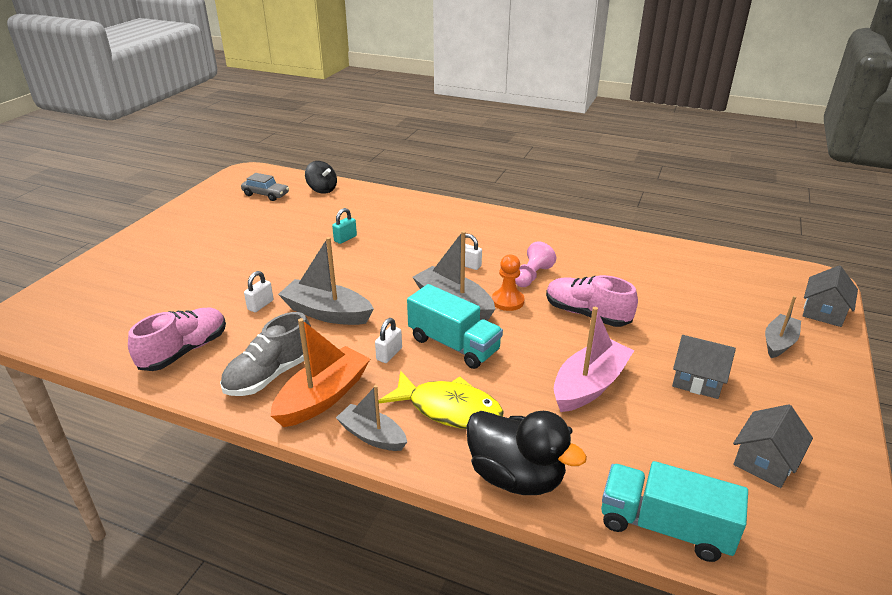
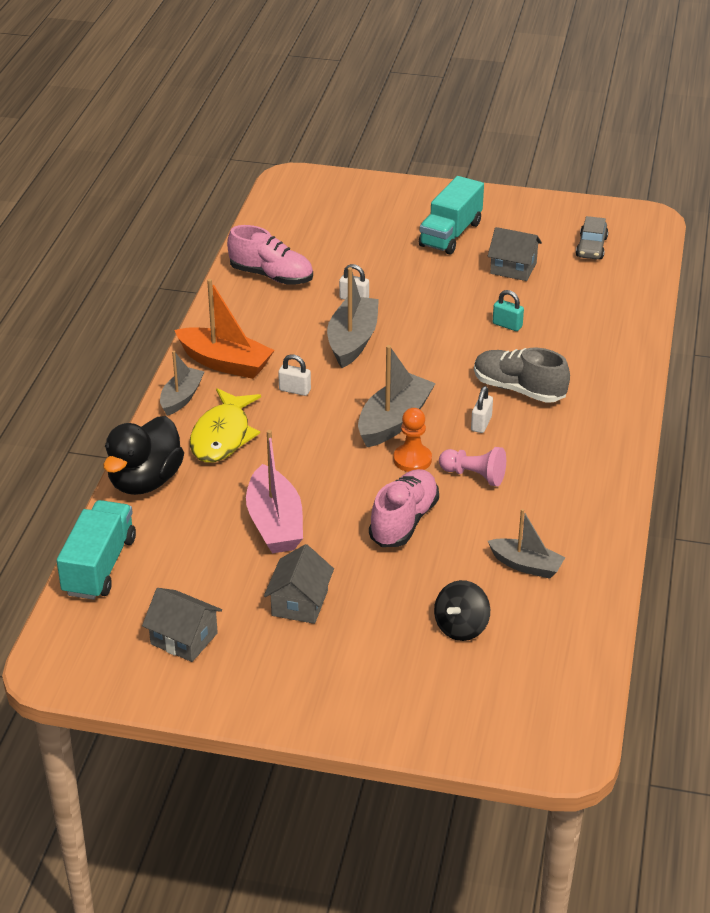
camera: 80 degrees right, 5 degrees up
grey shoe [220,312,311,396] -> grey shoe moved to [474,347,570,403]
black spinning top [305,161,337,194] -> black spinning top moved to [434,580,490,641]
turquoise truck [407,284,503,369] -> turquoise truck moved to [419,176,484,254]
pink boat [554,307,634,412] -> pink boat turned 45 degrees clockwise [246,430,303,553]
grey boat [765,296,801,358] -> grey boat moved to [488,509,565,579]
grey house [803,266,858,327] -> grey house moved to [488,227,542,281]

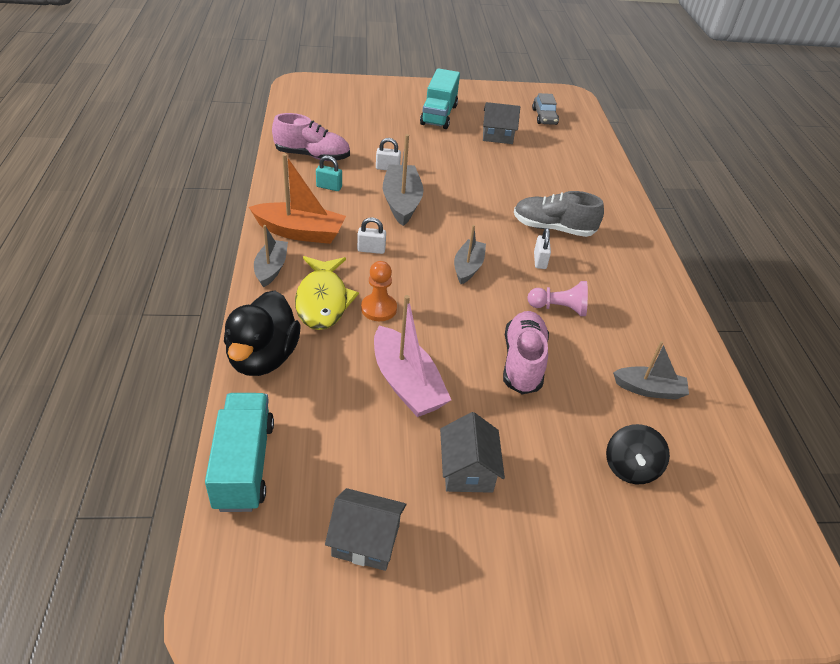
camera: 20 degrees left, 5 degrees up
grey boat [358,345,436,447] -> grey boat [454,225,486,284], size x0.64
orange pawn [393,408,432,472] -> orange pawn moved to [361,261,397,321]
turquoise padlock [493,290,524,331] -> turquoise padlock moved to [316,156,342,191]

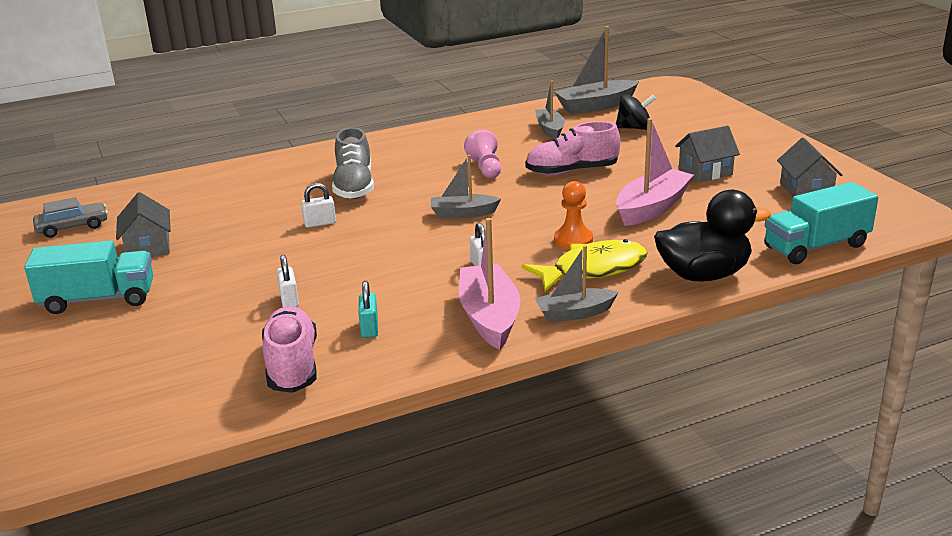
camera: 105 degrees left, 15 degrees down
orange boat [249,154,346,244] -> pink boat [459,218,521,350]
grey boat [383,134,424,226] -> grey boat moved to [554,26,639,114]
white padlock [534,228,551,269] -> white padlock moved to [301,183,336,228]

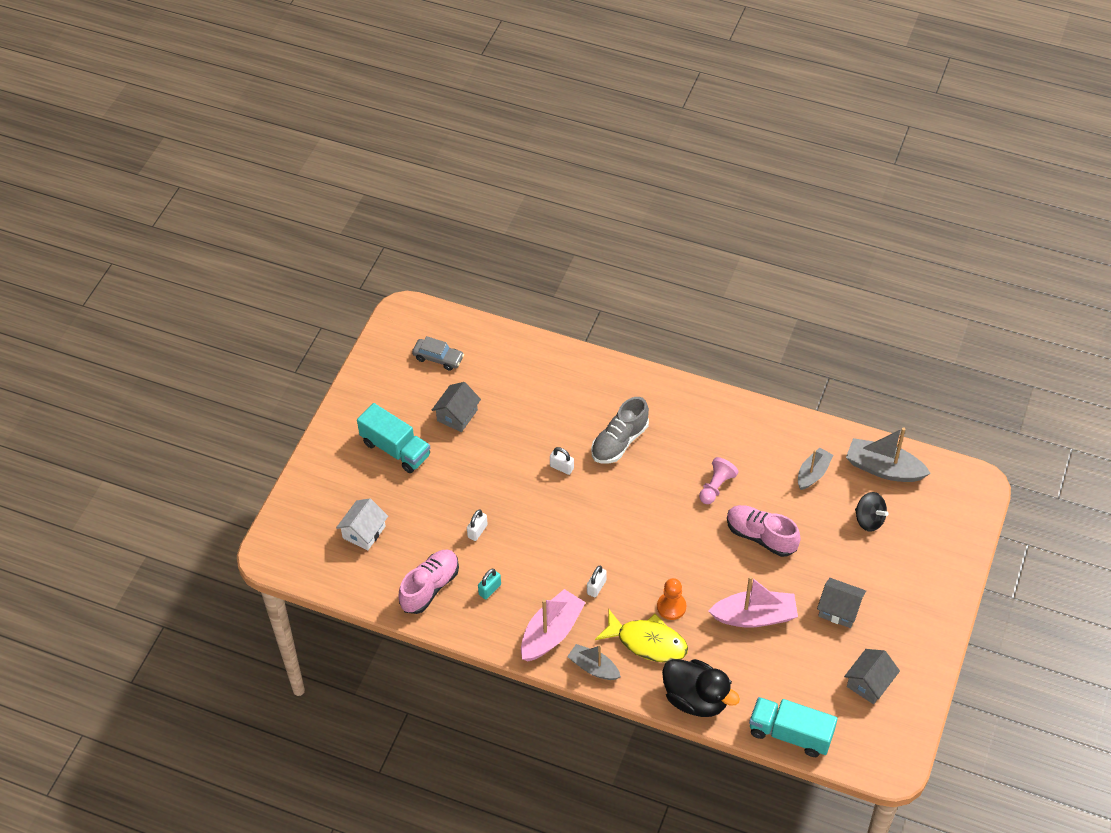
camera: 45 degrees right, 25 degrees up
grey boat [431,155,501,218] -> none
none -> white house [336,498,388,551]

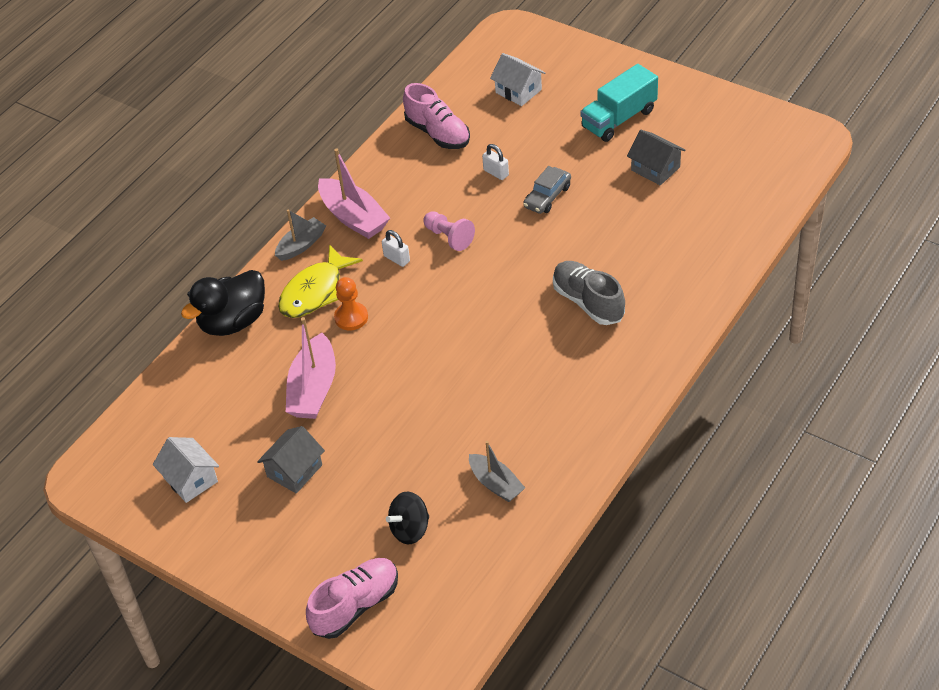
camera: 105 degrees right, 5 degrees down
grey car [412,336,464,371] -> grey car moved to [523,166,571,214]
turquoise padlock [478,569,501,599] -> none
white padlock [550,447,574,475] -> none
pink pawn [699,457,739,504] -> pink pawn moved to [423,211,475,251]
pink shoe [727,505,801,557] -> pink shoe moved to [306,558,398,639]
turquoise truck [749,697,838,757] -> none
grey house [844,649,900,704] -> white house [153,437,219,503]
grey boat [846,427,931,482] -> none

